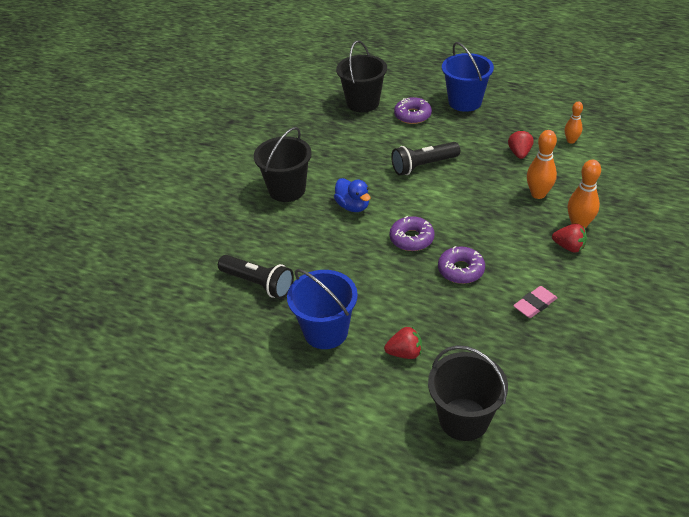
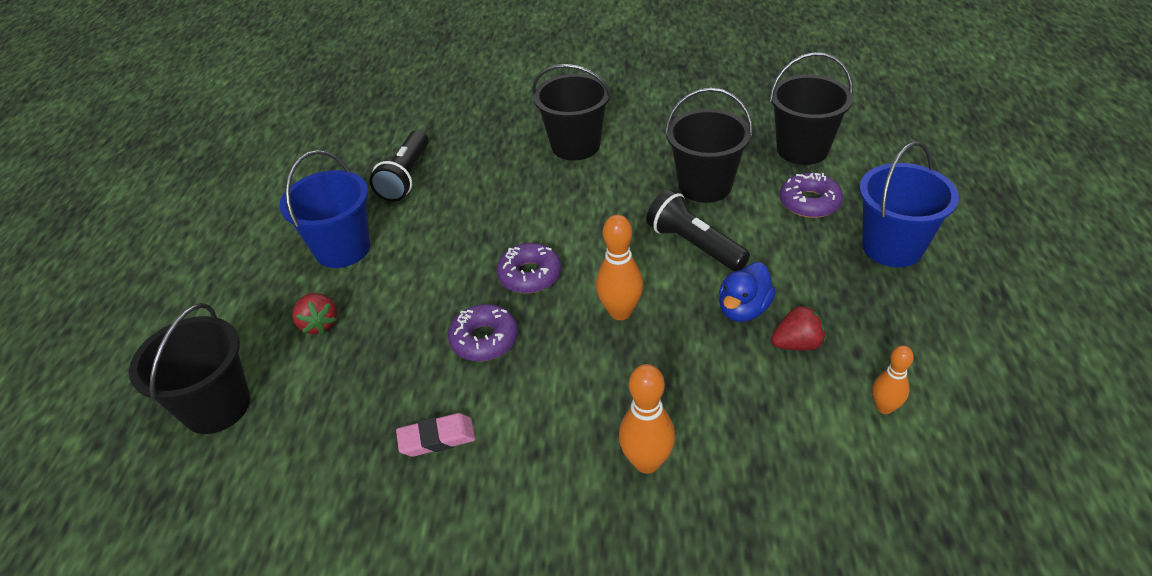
camera: 70 degrees right, 0 degrees up
blue duck [334,178,371,212] -> blue duck moved to [719,262,776,322]
pink eraser [513,286,557,318] -> pink eraser turned 45 degrees counterclockwise [396,413,476,457]
orange bowling pin [527,130,557,199] -> orange bowling pin moved to [596,215,643,320]
red strawberry [552,224,587,253] -> none
none -> black bucket [665,87,753,203]

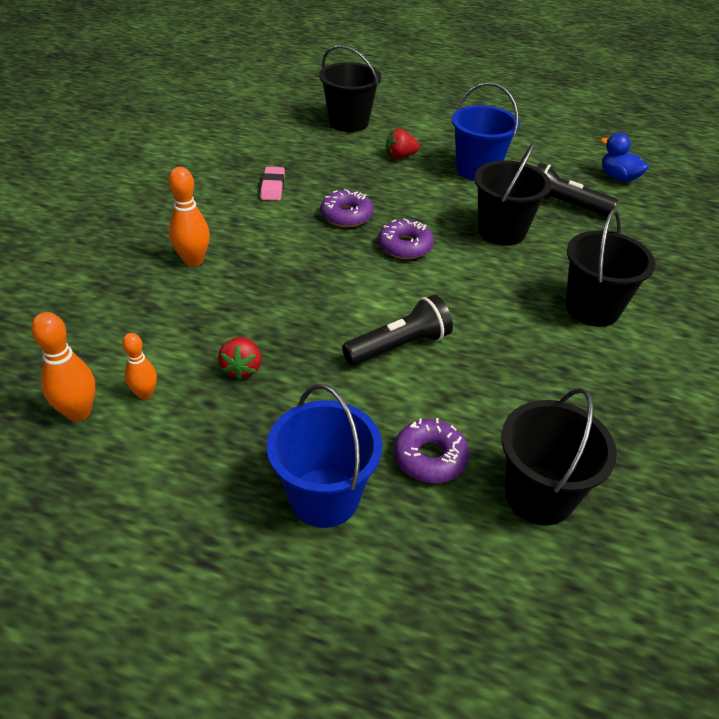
camera: 100 degrees right, 0 degrees up
orange bowling pin [596,215,643,320] -> orange bowling pin moved to [31,312,96,422]
black bucket [665,87,753,203] -> black bucket moved to [474,143,551,246]
blue duck [719,262,776,322] -> blue duck moved to [601,133,649,182]

